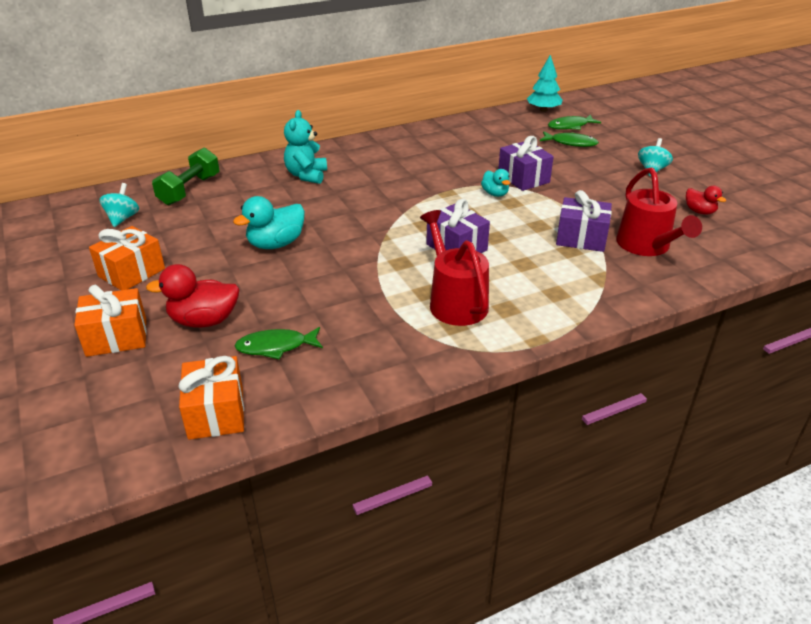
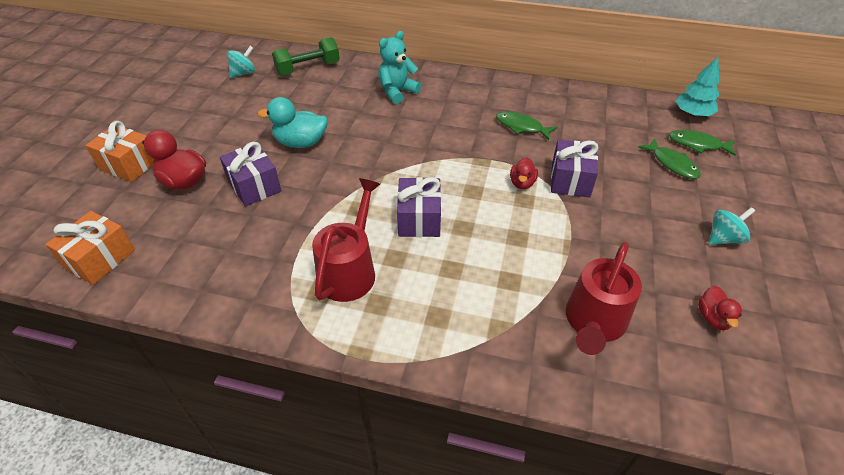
camera: 40 degrees right, 10 degrees up
orange gift [89,226,165,290] -> none
green fish [235,327,323,359] -> green fish moved to [496,111,557,140]
turquoise duck [481,169,510,197] -> red duck [510,157,538,189]
purple gift [556,190,612,252] -> purple gift moved to [220,142,281,206]

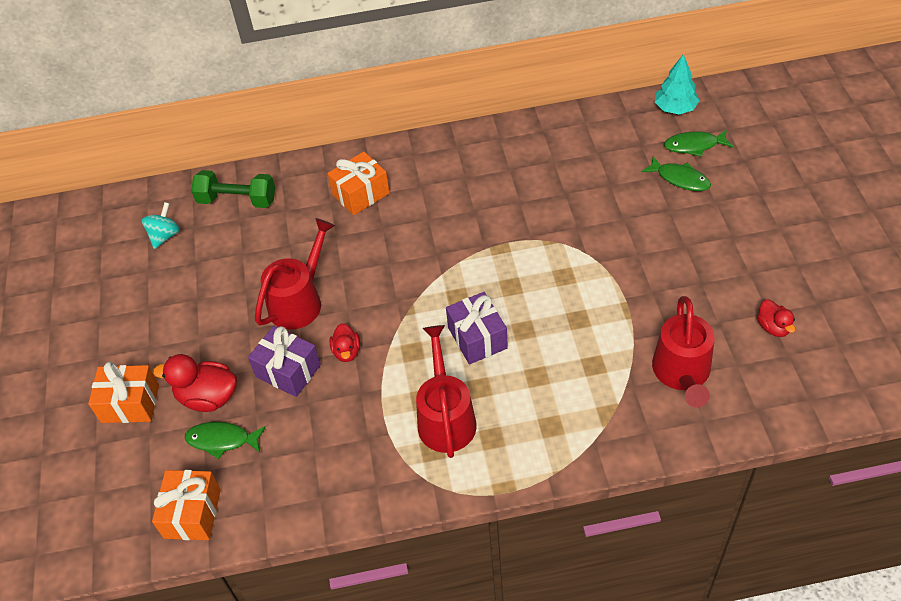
camera: 20 degrees left, 5 degrees up
turquoise duck [257,97,328,148] -> red watering can [255,218,335,330]
green dumbbell [272,37,340,76] -> green dumbbell turned 60 degrees clockwise [191,170,275,208]
turquoise teddy bear [378,31,421,104] -> orange gift [327,152,390,215]
green fish [496,111,557,140] -> green fish moved to [185,422,266,459]
red duck [510,157,538,189] -> red duck moved to [329,323,360,362]
purple gift [551,140,598,198] -> none
turquoise spinning top [709,207,755,245] -> none

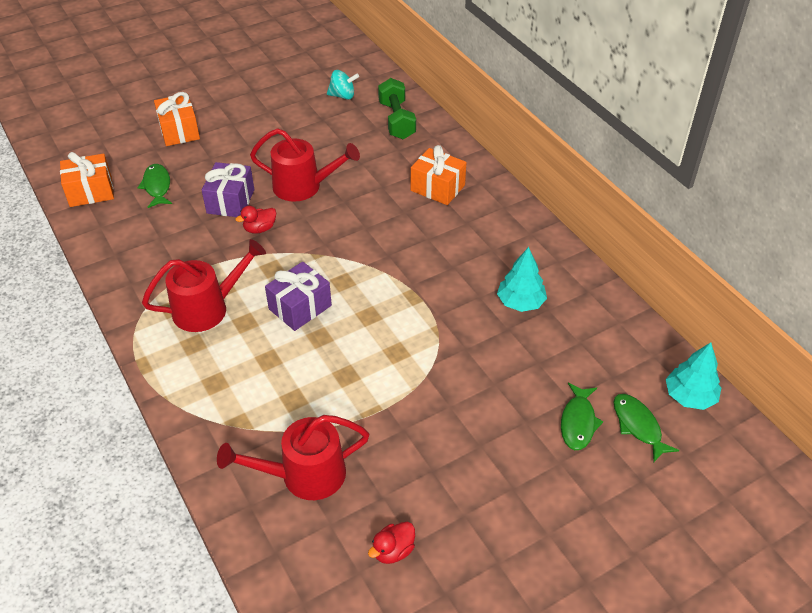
camera: 65 degrees right, 5 degrees down
red duck [153,354,237,412] -> none
none -> turquoise tree [497,247,547,312]

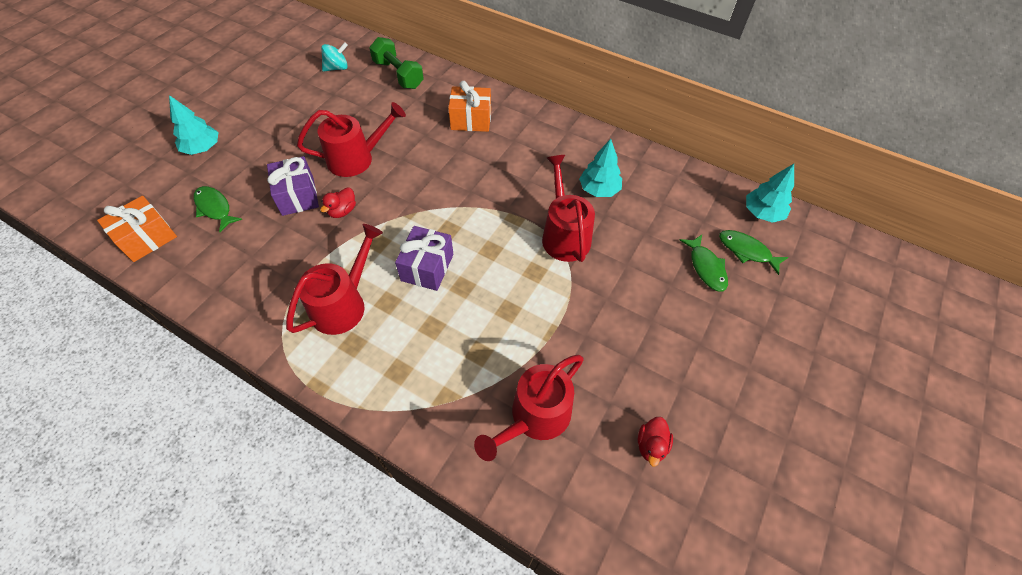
camera: 30 degrees left, 10 degrees up
orange gift [154,92,200,146] -> turquoise tree [169,95,218,155]
none -> red watering can [542,155,595,262]

